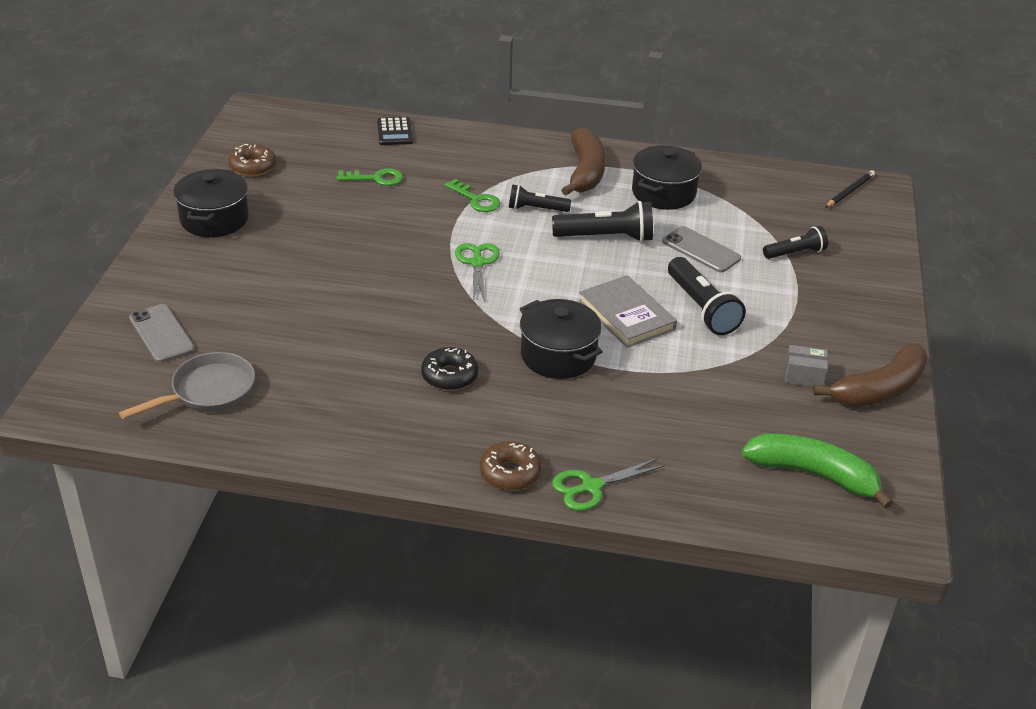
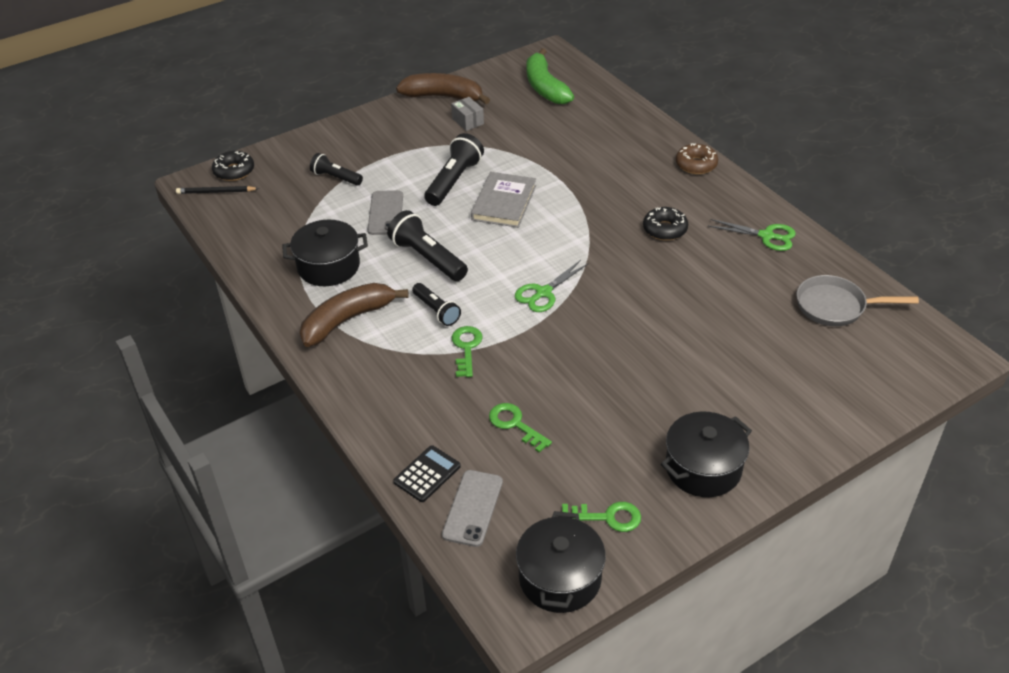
camera: 130 degrees left, 5 degrees up
grey phone [129,304,195,363] -> grey phone moved to [442,470,503,547]
brown donut [228,144,276,176] -> green key [562,502,641,532]
black pot [520,299,603,379] -> black pot moved to [516,511,606,613]
green scissors [552,458,665,511] -> green scissors moved to [708,219,796,251]
none -> black donut [212,151,254,181]

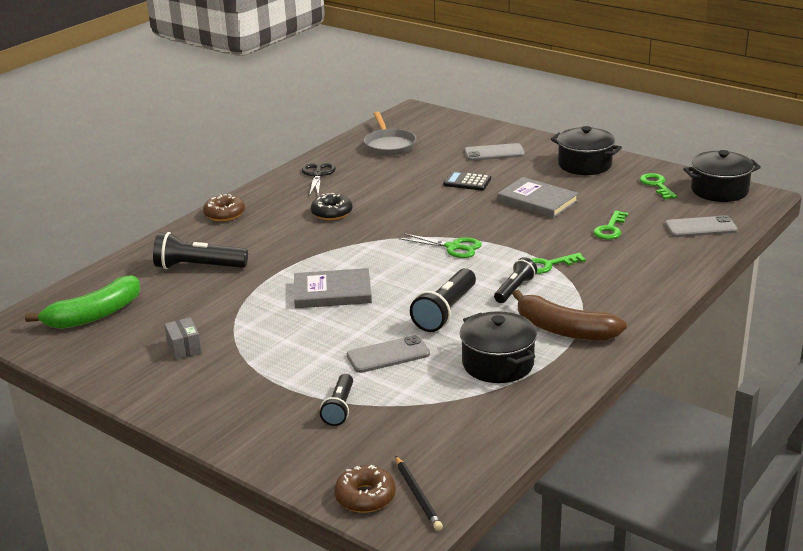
camera: 110 degrees left, 15 degrees down
black donut [212,151,254,181] -> brown donut [334,465,396,513]
black calculator [393,445,461,502] -> black calculator moved to [443,171,491,191]
brown banana [396,73,490,104] -> none
black flashlight [424,133,484,206] -> black flashlight moved to [153,232,248,269]
grey box [451,97,484,131] -> grey box turned 60 degrees counterclockwise [164,318,202,360]
green scissors [708,219,796,251] -> black scissors [302,163,336,196]
none -> grey phone [464,143,525,161]
none -> grey book [497,177,579,218]

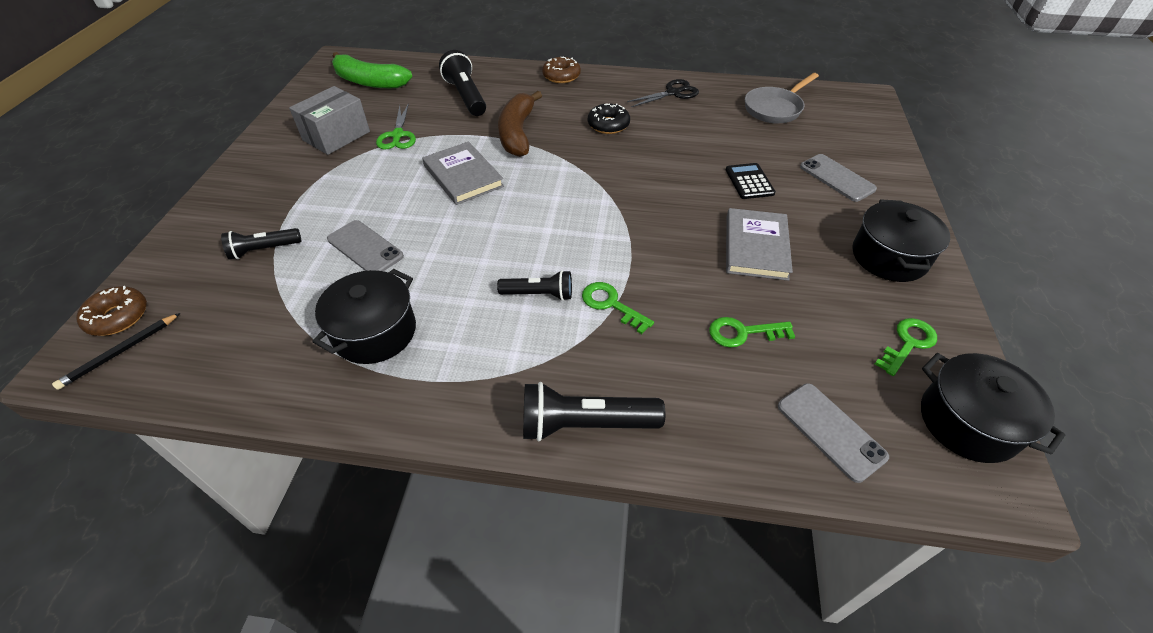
camera: 60 degrees right, 20 degrees up
grey box [164,318,202,360] -> grey box [289,86,370,155], size x1.77
green scissors [399,233,482,258] -> green scissors moved to [376,103,416,150]
black flashlight [410,268,476,332] -> black flashlight moved to [523,382,665,441]
brown banana [512,290,627,341] -> brown banana moved to [498,91,542,157]

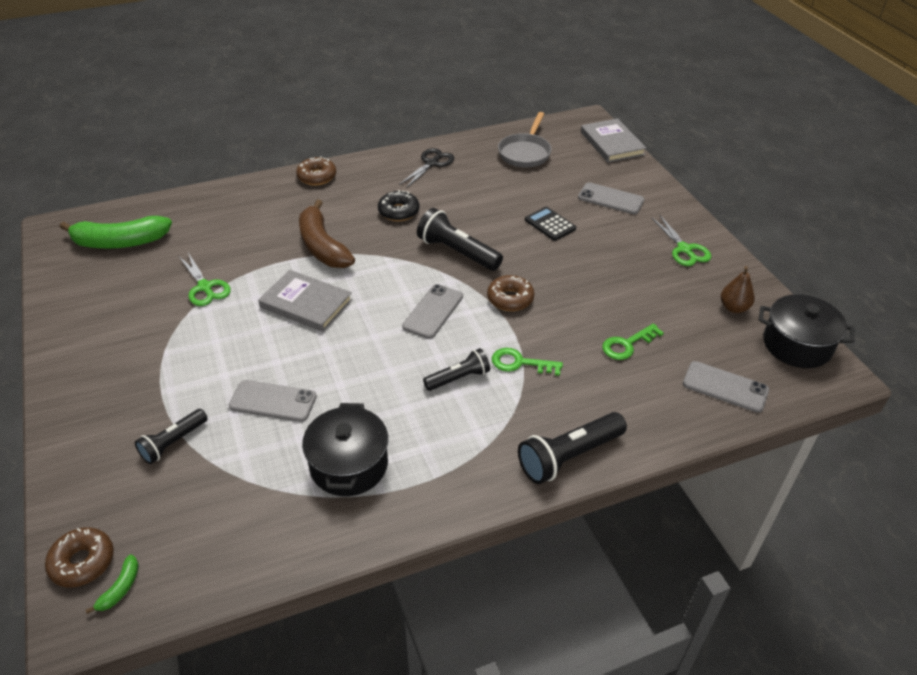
camera: 30 degrees left, 5 degrees down
black pencil [52,313,180,390] -> green banana [86,555,139,614]
grey box [289,86,370,155] -> none
black flashlight [439,50,486,116] -> black flashlight moved to [417,208,503,271]
grey book [726,208,793,281] -> grey book moved to [581,118,646,163]
black pot [852,199,950,282] -> green scissors [651,215,711,266]
green key [875,318,937,376] -> brown pear [721,266,755,313]
none -> grey phone [402,284,463,339]
none -> brown donut [487,275,534,311]

